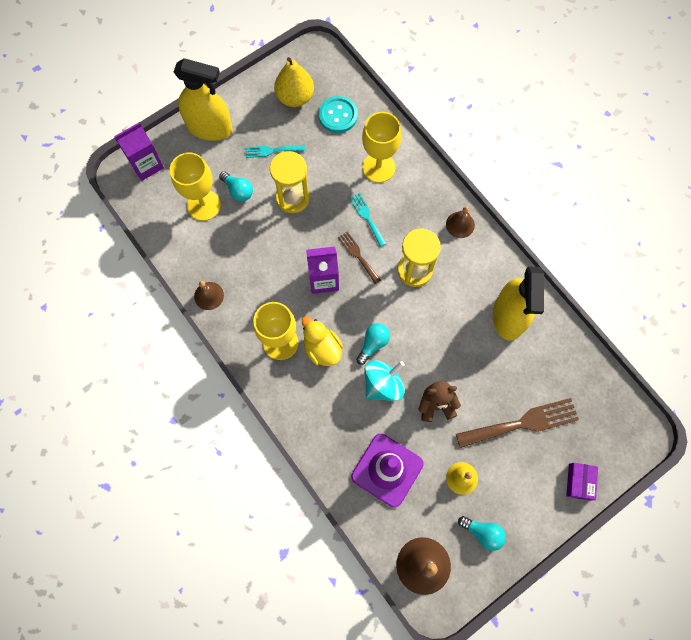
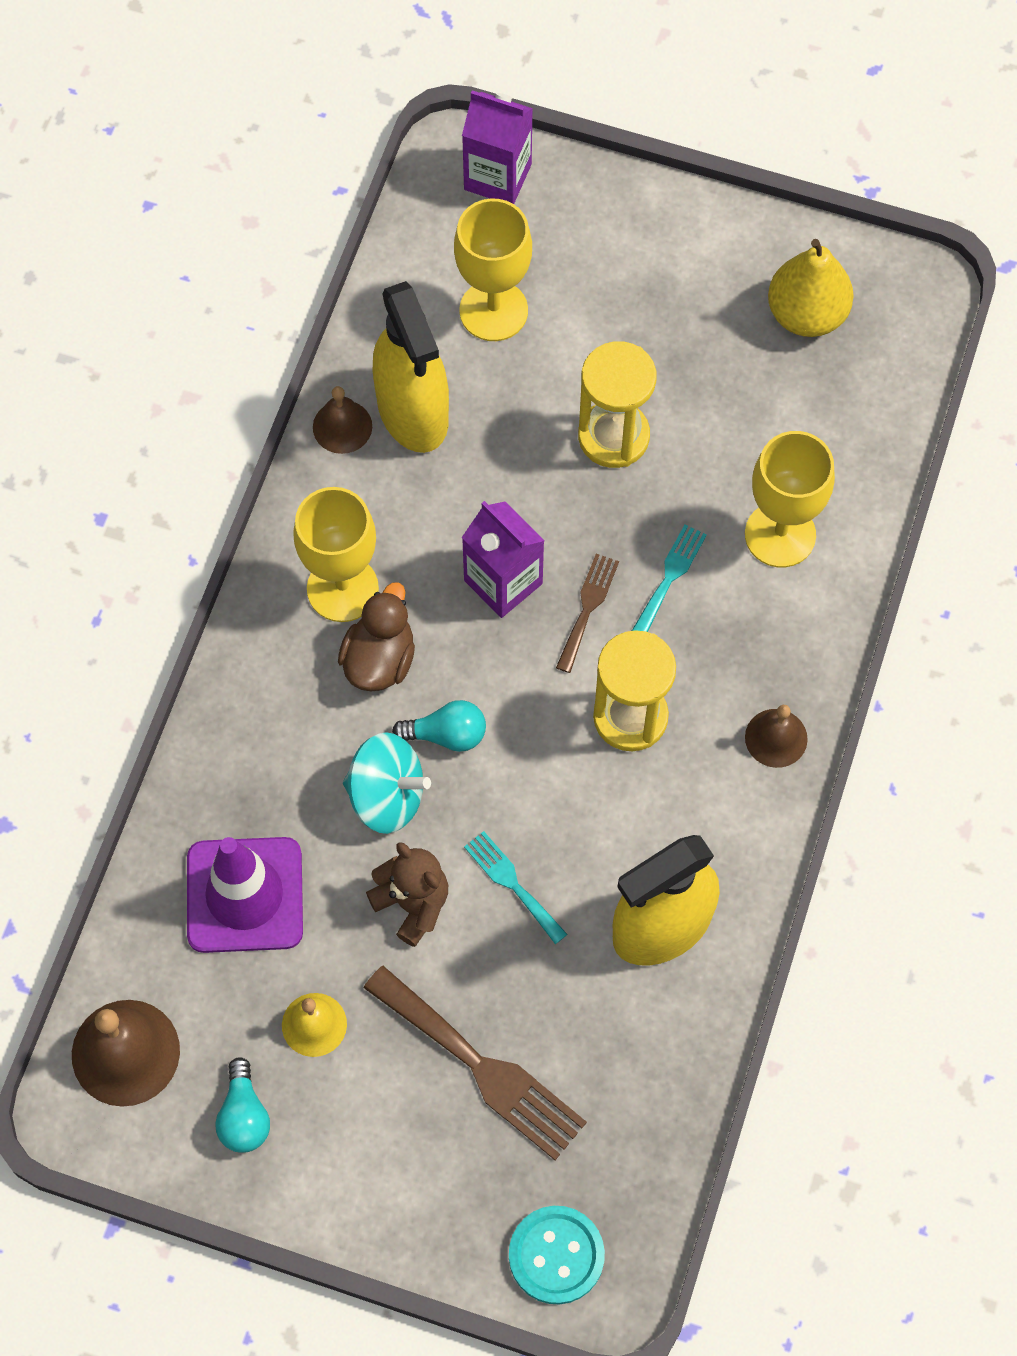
camera: 55 degrees right, 5 degrees down
yellow spray bottle [174,58,233,141] -> yellow spray bottle moved to [373,281,449,453]
turquoise light bulb [219,171,253,202] -> none
turquoise fork [245,145,305,158] -> turquoise fork moved to [464,831,567,944]
yellow duck [302,316,343,366] -> brown duck [338,582,415,692]
turquoise button [319,96,358,133] -> turquoise button moved to [509,1206,605,1305]
purple box [566,463,598,501] -> none

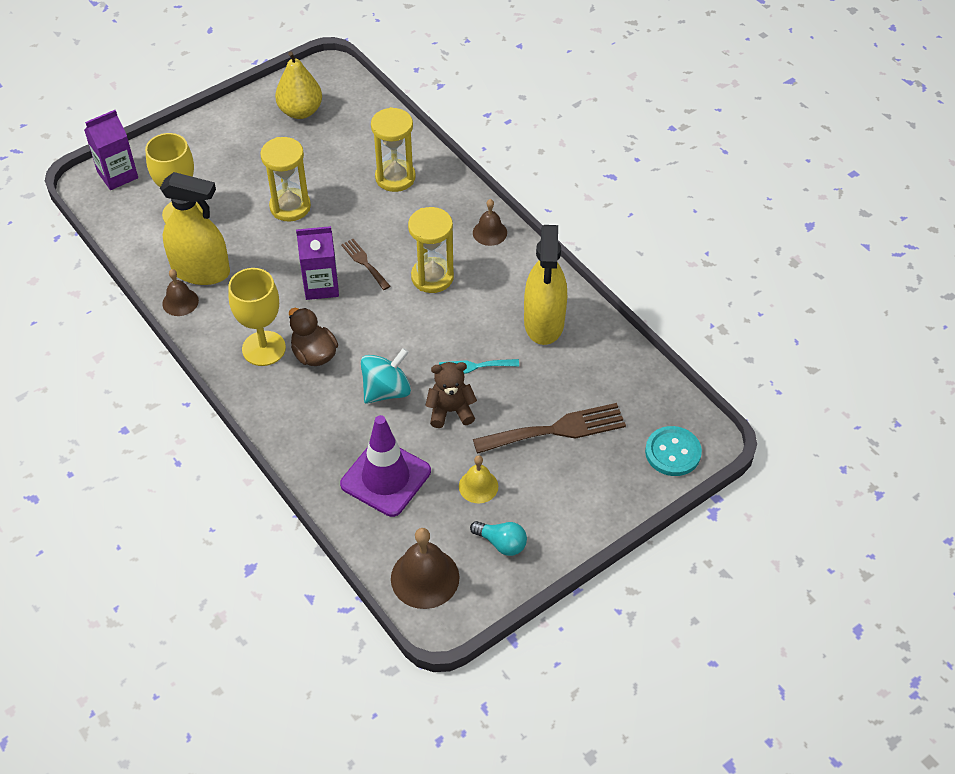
camera: 55 degrees left, 15 degrees down
turquoise light bulb [392,700,486,752] -> none
turquoise fork [632,525,707,632] -> none
yellow goblet [745,431,835,567] -> yellow hourglass [371,107,416,192]

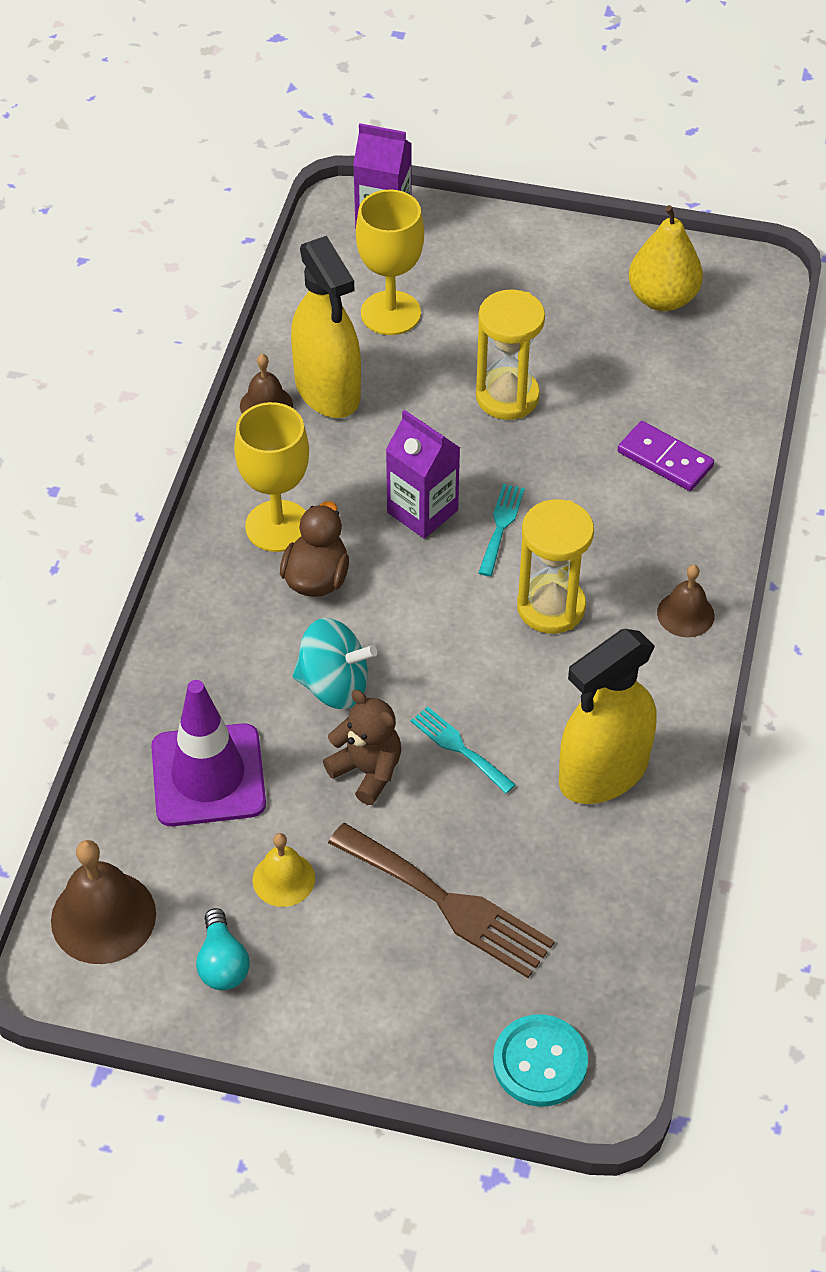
camera: 50 degrees right, 0 degrees up
brown fork [341,239,390,290] -> turquoise fork [478,484,525,576]
yellow hourglass [371,107,416,192] -> purple domino [618,421,714,491]

